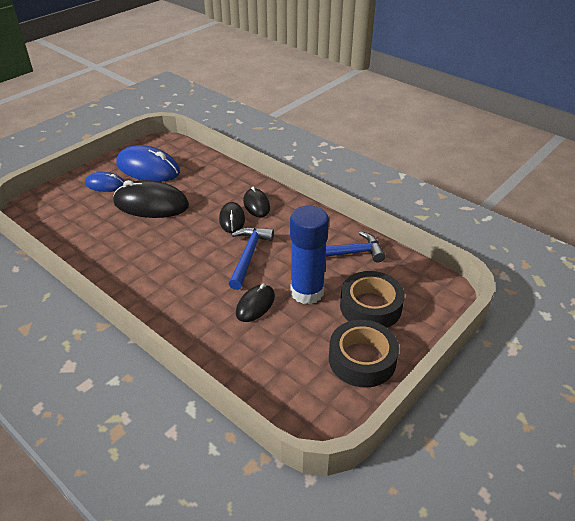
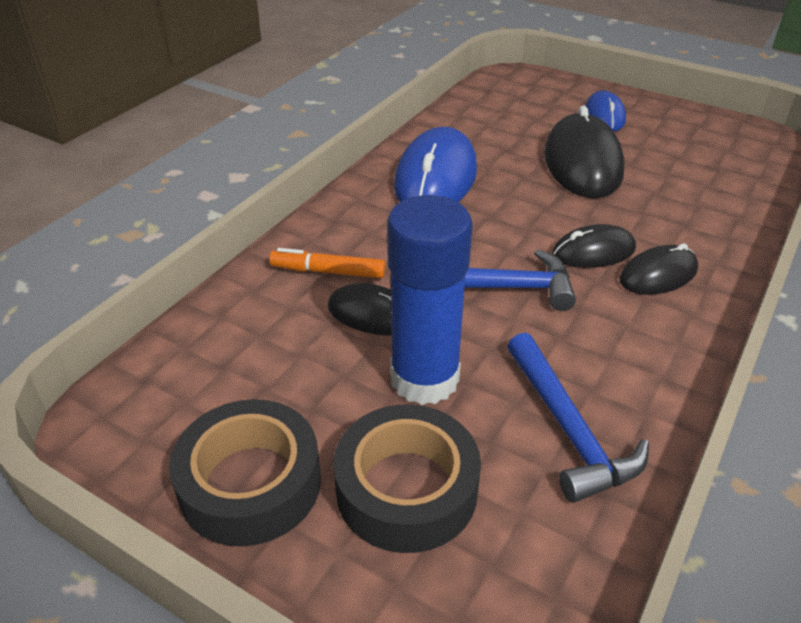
camera: 80 degrees right, 0 degrees up
blue mouse [116,145,180,182] -> blue mouse moved to [394,127,477,202]
none -> orange marker [269,248,386,278]

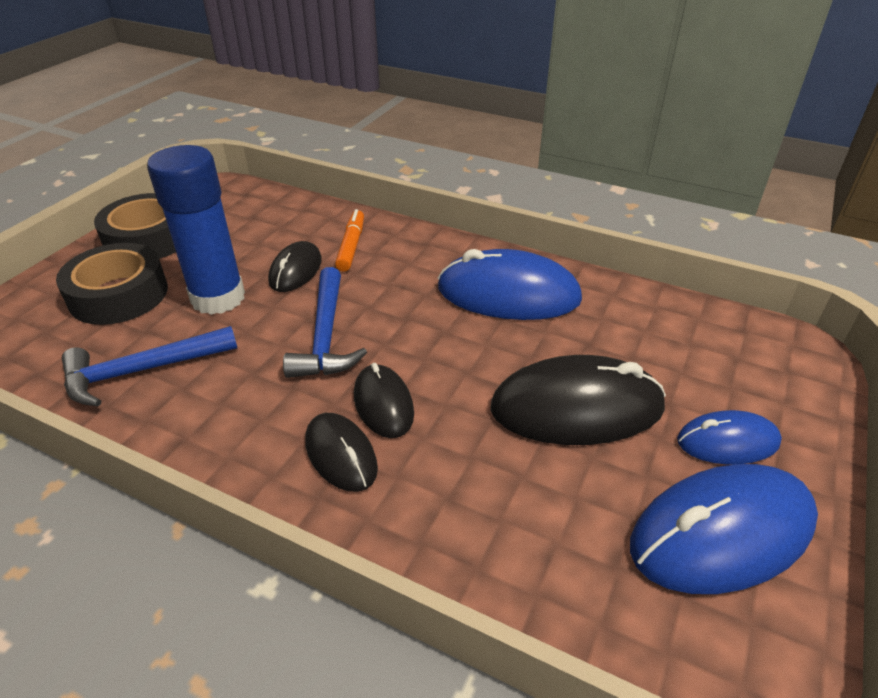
camera: 85 degrees right, 0 degrees up
none -> blue mouse [630,464,818,594]

